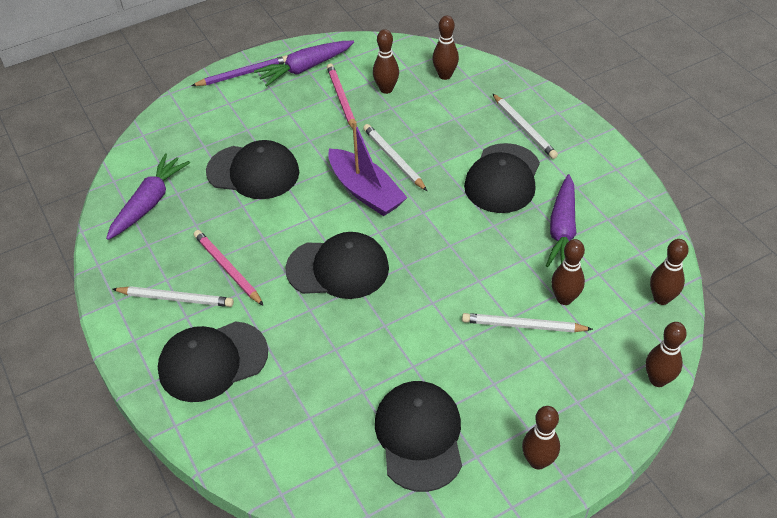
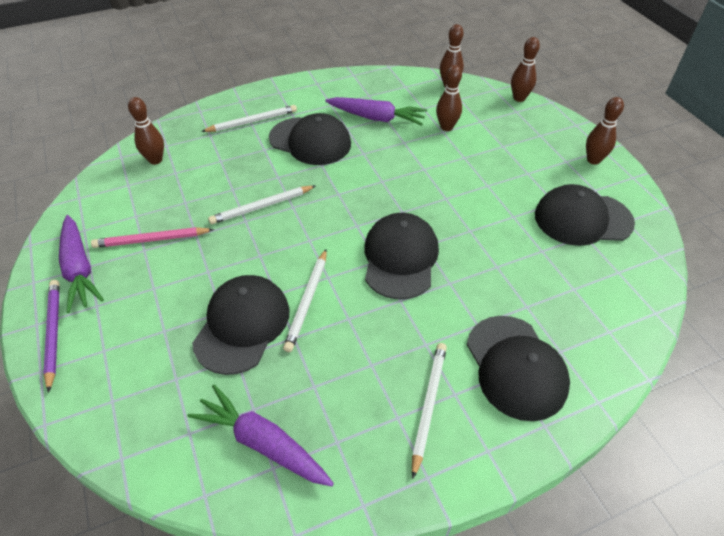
camera: 85 degrees left, 0 degrees up
pink pencil [194,230,264,306] -> none
purple boat [328,121,408,216] -> none
brown bowling pin [373,29,399,94] -> none
white pencil [462,313,593,332] -> white pencil moved to [283,249,327,352]

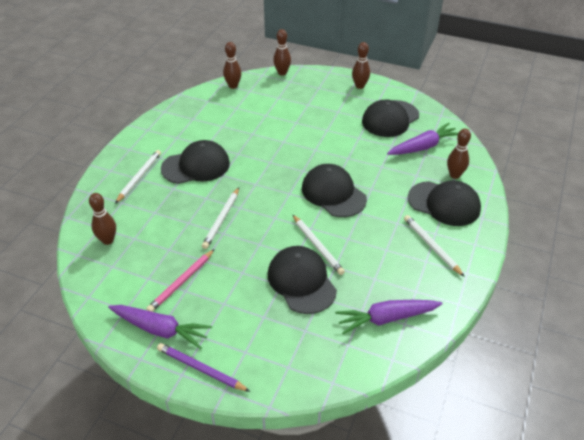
camera: 45 degrees left, 5 degrees down
purple carrot [325,97,427,126] -> purple carrot moved to [387,123,458,155]
brown bowling pin [436,65,462,131] -> brown bowling pin moved to [447,129,471,179]

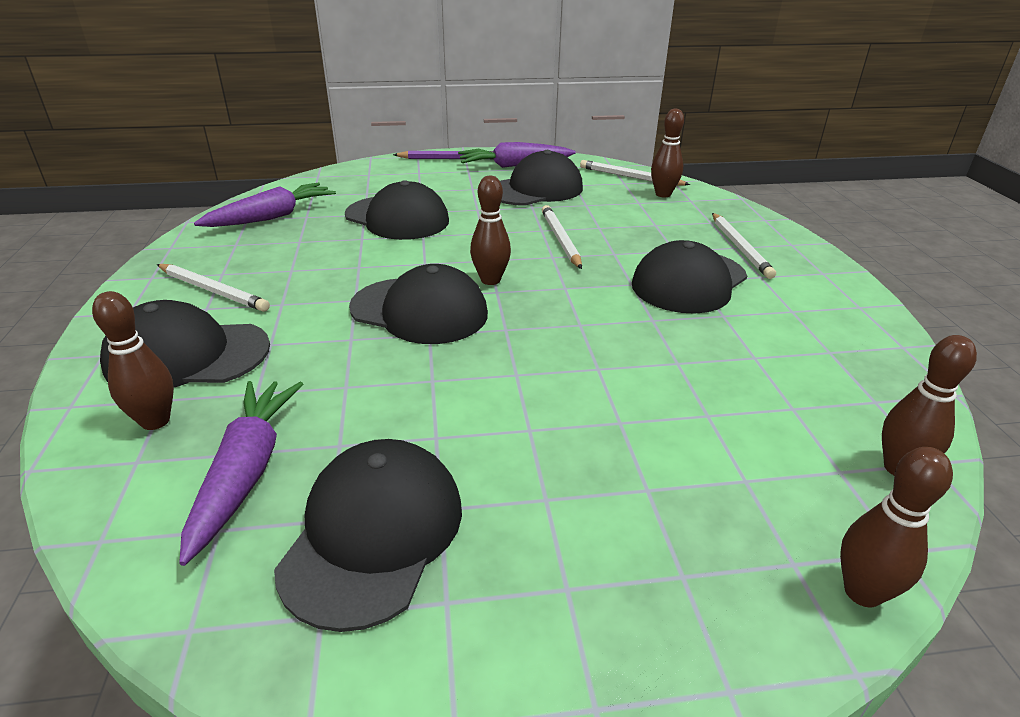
camera: 150 degrees right, 10 degrees down
pink pencil [146,249,215,312] -> black cap [500,150,583,206]
white pencil [292,214,345,275] -> white pencil moved to [580,160,690,186]
brown bowling pin [352,42,370,89] -> brown bowling pin moved to [470,175,511,285]
purple carrot [387,123,458,155] -> purple carrot turned 150 degrees clockwise [179,381,303,566]

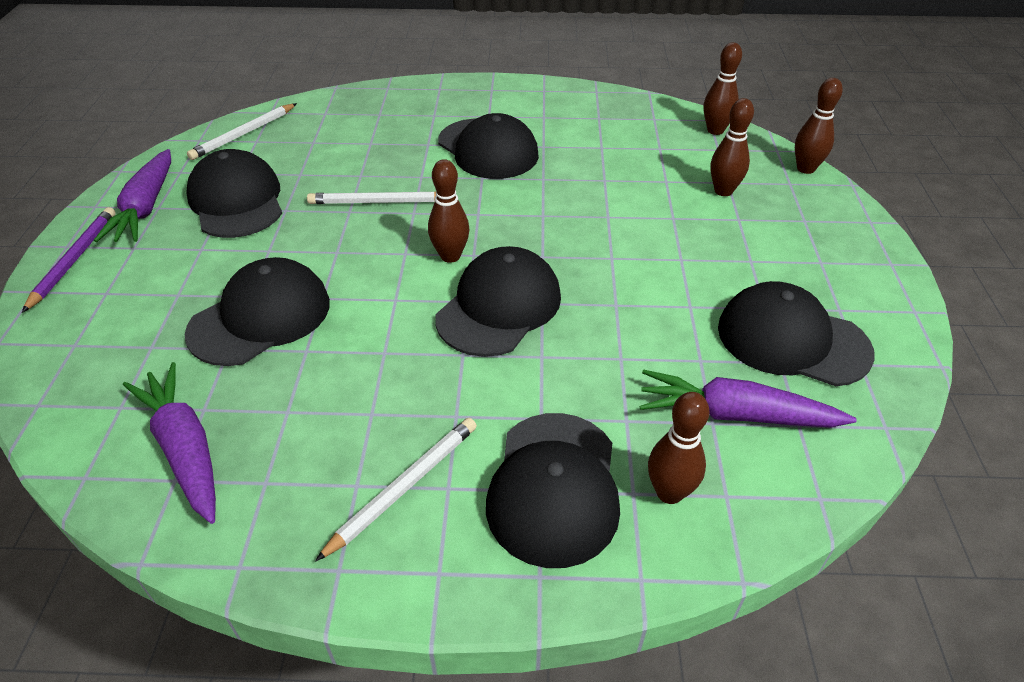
camera: 80 degrees left, 10 degrees up
brown bowling pin [651,109,684,197] -> brown bowling pin moved to [710,98,754,196]
white pencil [712,213,776,279] -> none

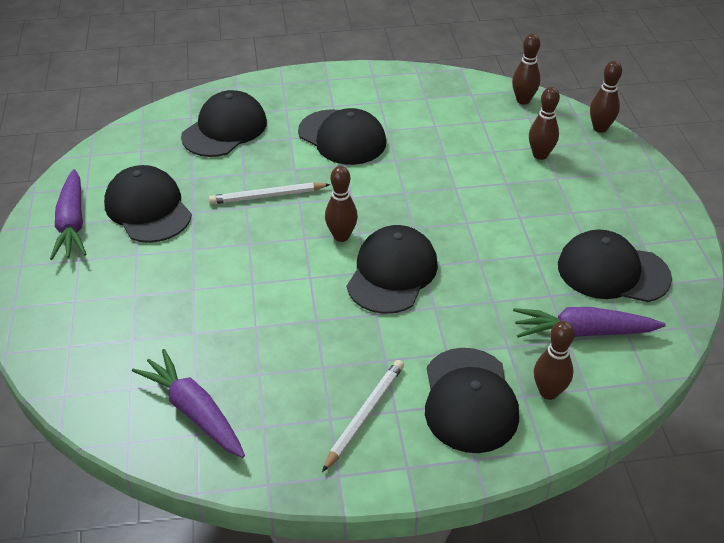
camera: 10 degrees left, 0 degrees up
purple pencil [22,207,116,313] -> none
black cap [185,257,330,366] -> black cap moved to [181,90,267,157]
white pencil [187,103,297,160] -> none

